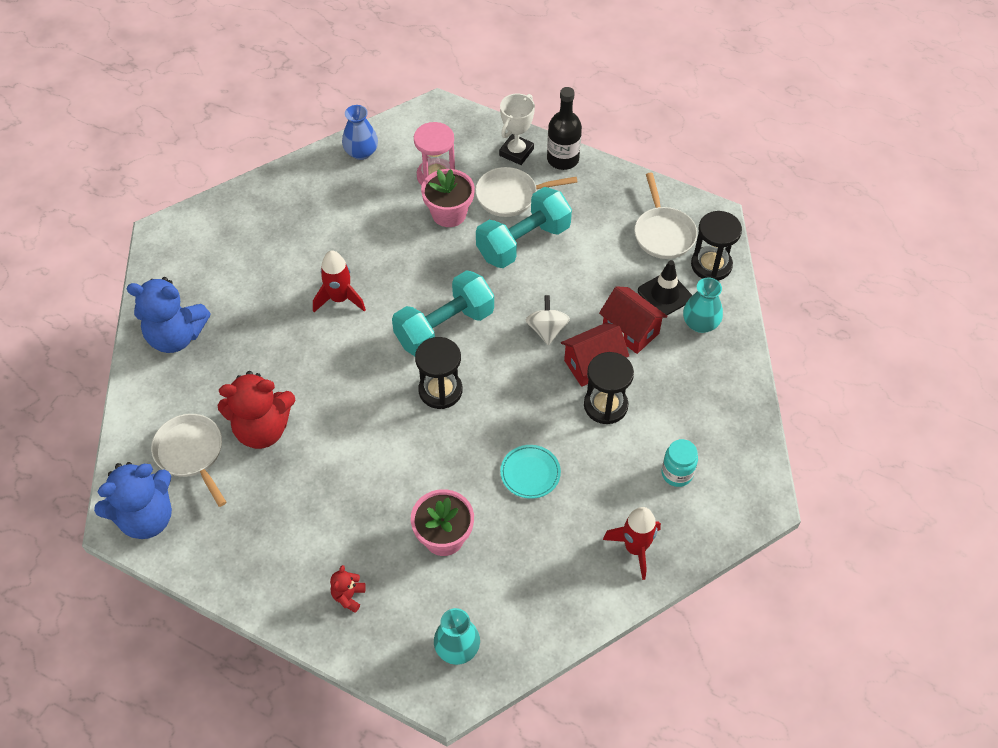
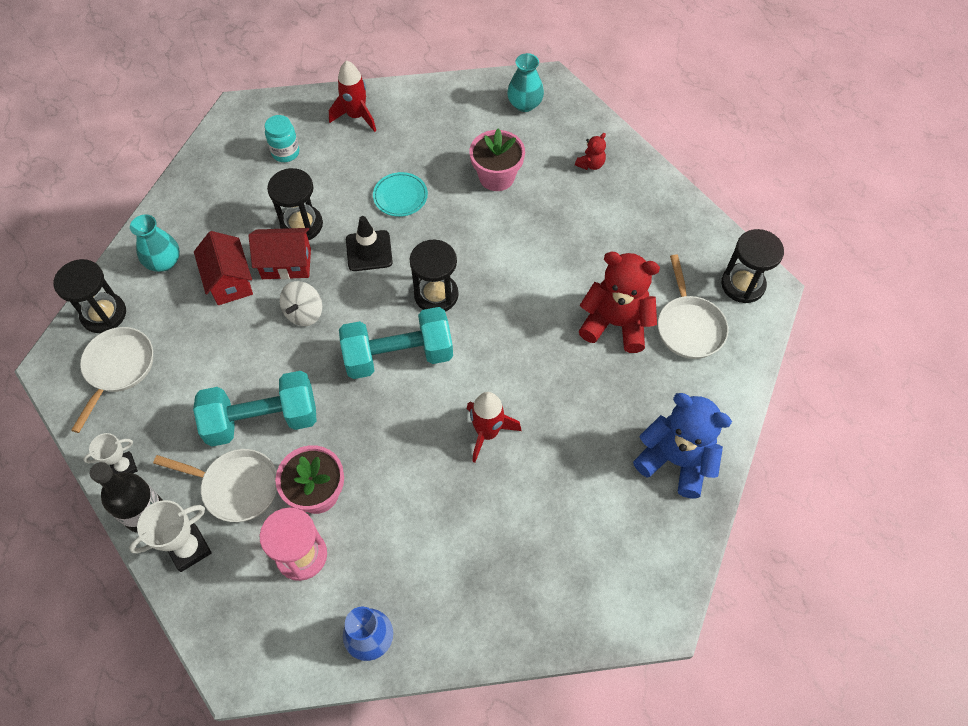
camera: 155 degrees left, 5 degrees up
blue teddy bear [94,462,172,539] -> black hourglass [721,229,784,303]
black traffic cone [638,260,692,315] -> black traffic cone moved to [346,216,393,271]
none -> white trophy [83,433,138,474]

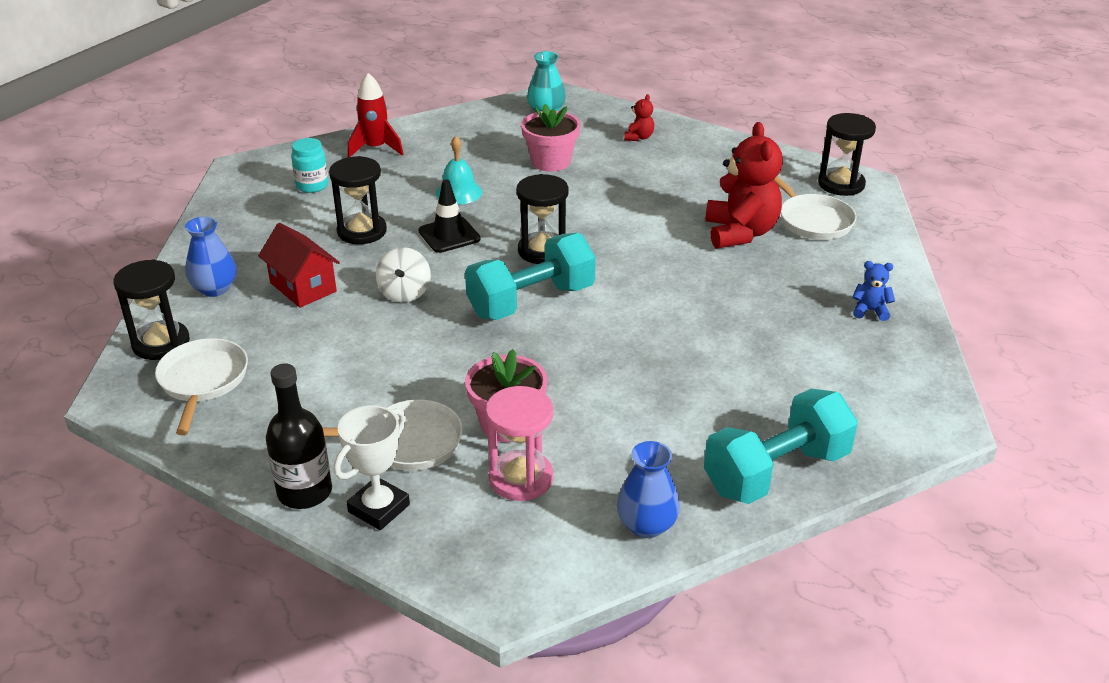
camera: 20 degrees left, 25 degrees down
white trophy [83,433,138,474] -> none
turquoise vase [130,214,180,272] -> blue vase [185,217,236,297]
turquoise dumbbell [193,371,317,447] -> turquoise dumbbell moved to [704,389,858,504]
red house [249,228,311,280] -> none
turquoise plate [373,172,428,217] -> turquoise bell [436,136,482,205]
red rocket [467,392,521,463] -> none
red teddy bear [579,252,660,353] -> red teddy bear turned 90 degrees clockwise [705,122,783,249]
blue teddy bear [633,393,732,498] -> blue teddy bear [852,261,895,321], size x0.45

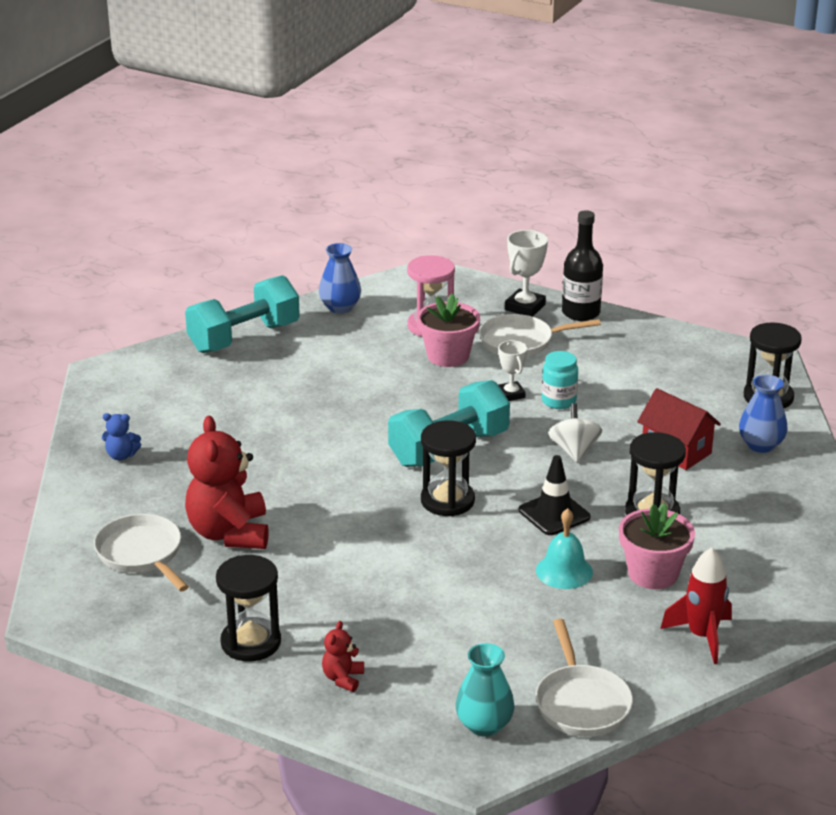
camera: 175 degrees right, 5 degrees down
white pan [155,338,248,435] -> white pan moved to [536,619,633,737]
turquoise jar [291,138,328,193] -> turquoise jar moved to [542,351,578,409]
pink flower pot [521,104,581,172] -> pink flower pot moved to [619,503,695,589]
black hourglass [818,113,876,196] -> black hourglass moved to [216,555,281,661]
none -> white trophy [498,340,527,401]

